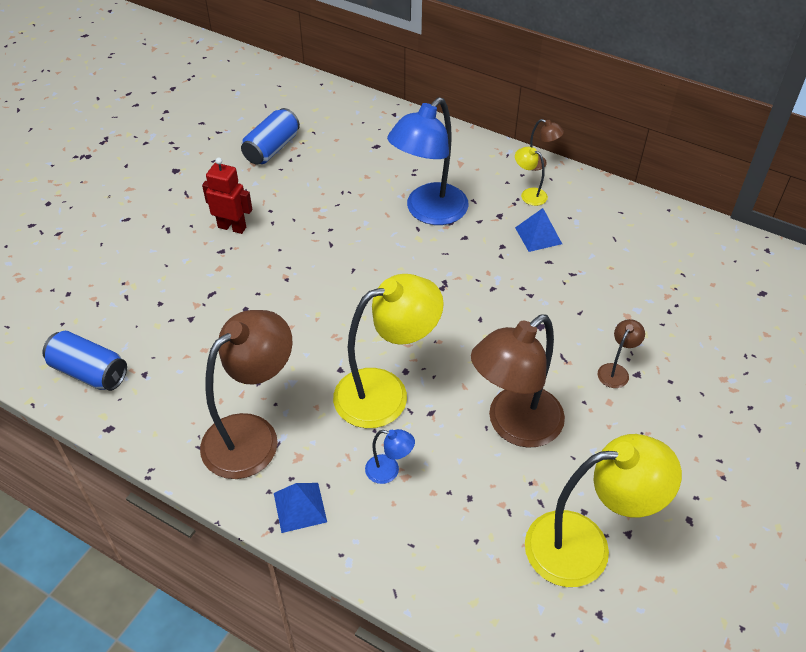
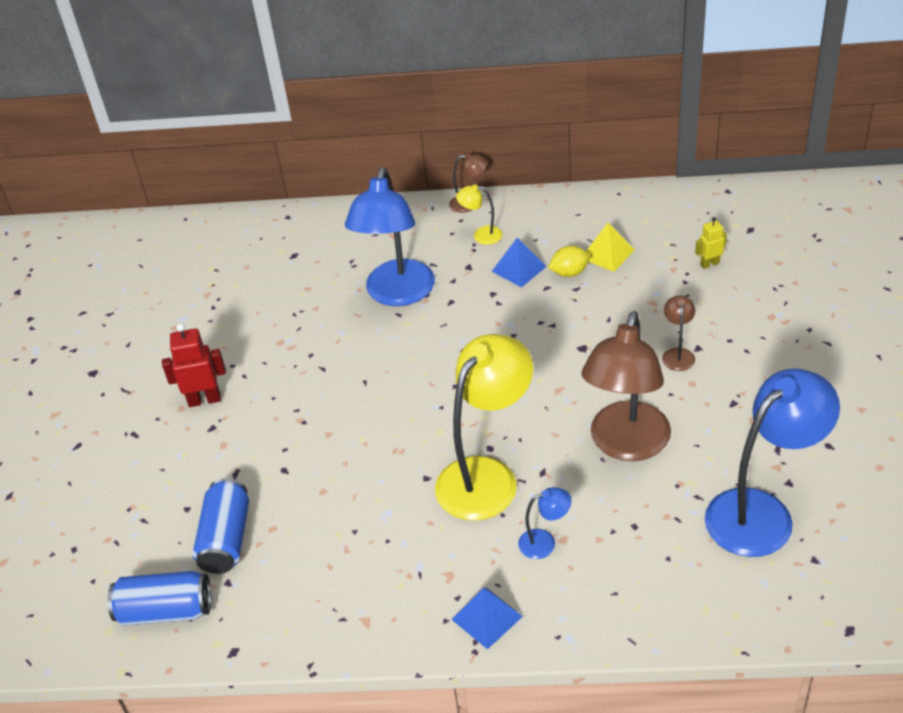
camera: 25 degrees left, 5 degrees down
brown lamp [200,310,293,479] -> none
blue can [241,108,300,164] -> blue can moved to [192,479,249,574]
yellow lamp [525,434,682,587] -> blue lamp [705,368,840,557]
none -> yellow lemon [548,246,590,277]
none -> yellow pyramid [586,223,635,272]
none -> yellow robot [695,217,727,269]

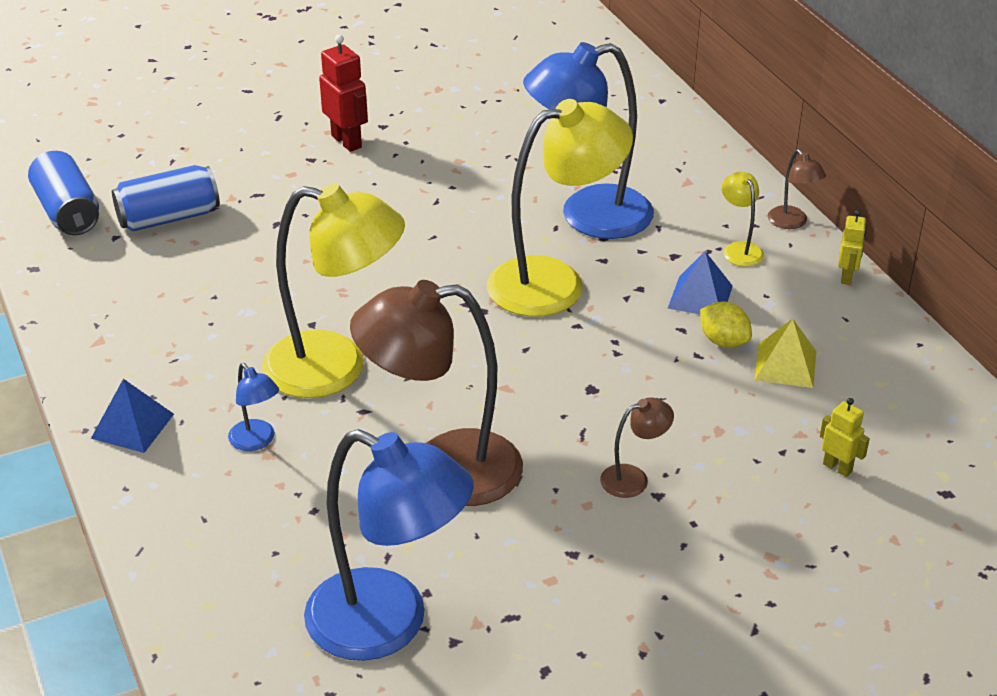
camera: 60 degrees right, 5 degrees down
none -> yellow lamp [487,99,633,317]
none -> yellow robot [838,210,866,285]

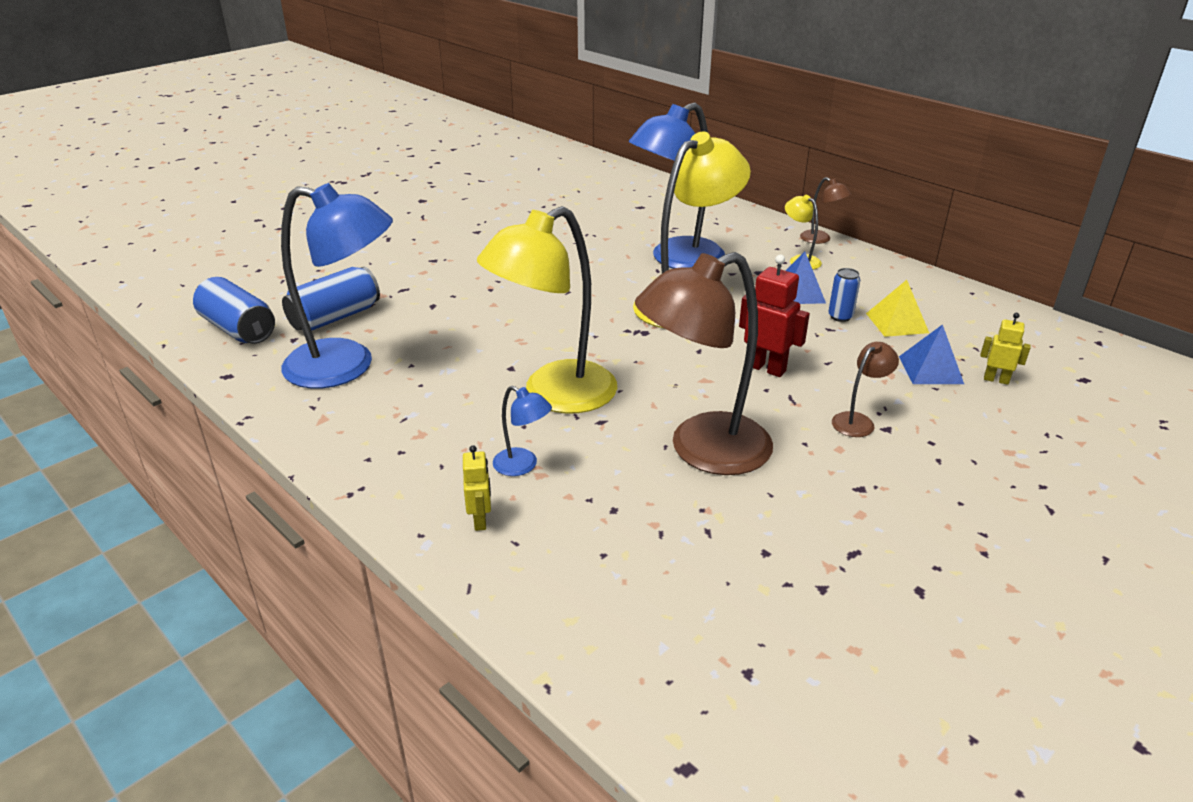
camera: 20 degrees left, 5 degrees down
blue pyramid [91,379,174,453] -> blue pyramid moved to [899,324,964,384]
yellow lamp [262,183,405,398] -> yellow lamp turned 150 degrees clockwise [477,206,617,413]
blue lamp [304,429,474,661] -> blue lamp moved to [281,183,393,389]
red robot [319,34,368,152] -> red robot moved to [739,255,810,377]
yellow lemon [700,302,752,348] -> blue can [828,268,860,322]
yellow robot [838,210,866,285] -> yellow robot moved to [463,445,491,531]

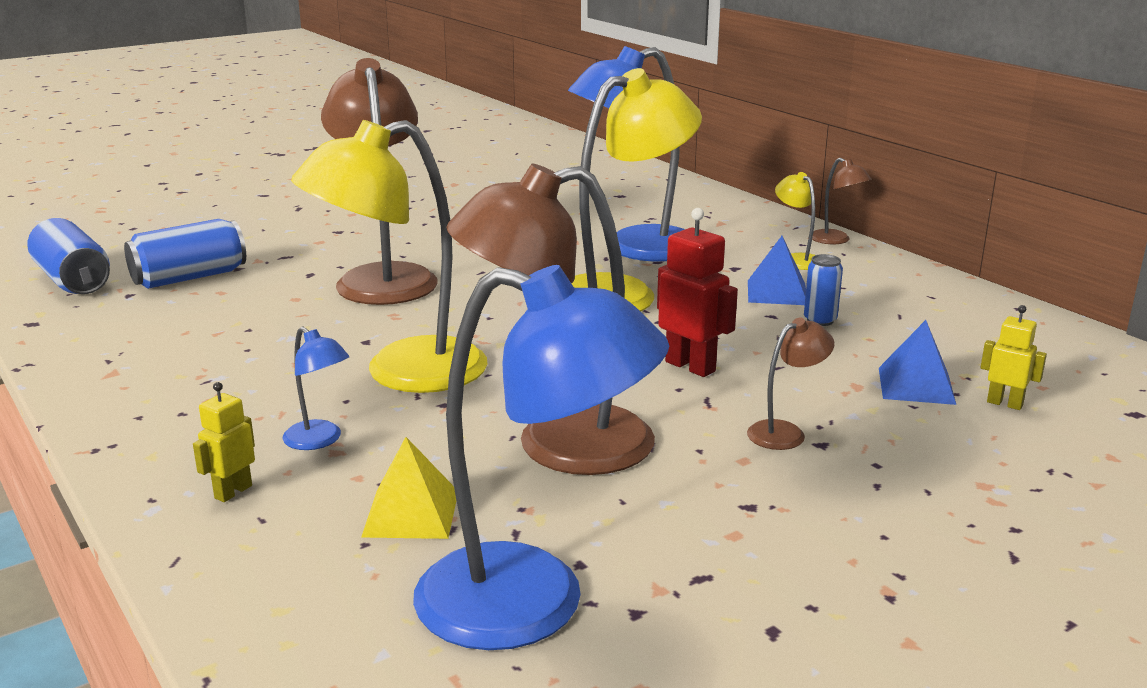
camera: 10 degrees right, 10 degrees down
blue lamp [281,183,393,389] -> blue lamp moved to [413,265,669,650]
yellow robot [463,445,491,531] -> yellow robot turned 150 degrees counterclockwise [193,382,255,502]
yellow pyramid [866,280,929,337] -> yellow pyramid moved to [361,437,456,539]
none -> brown lamp [321,58,438,305]

